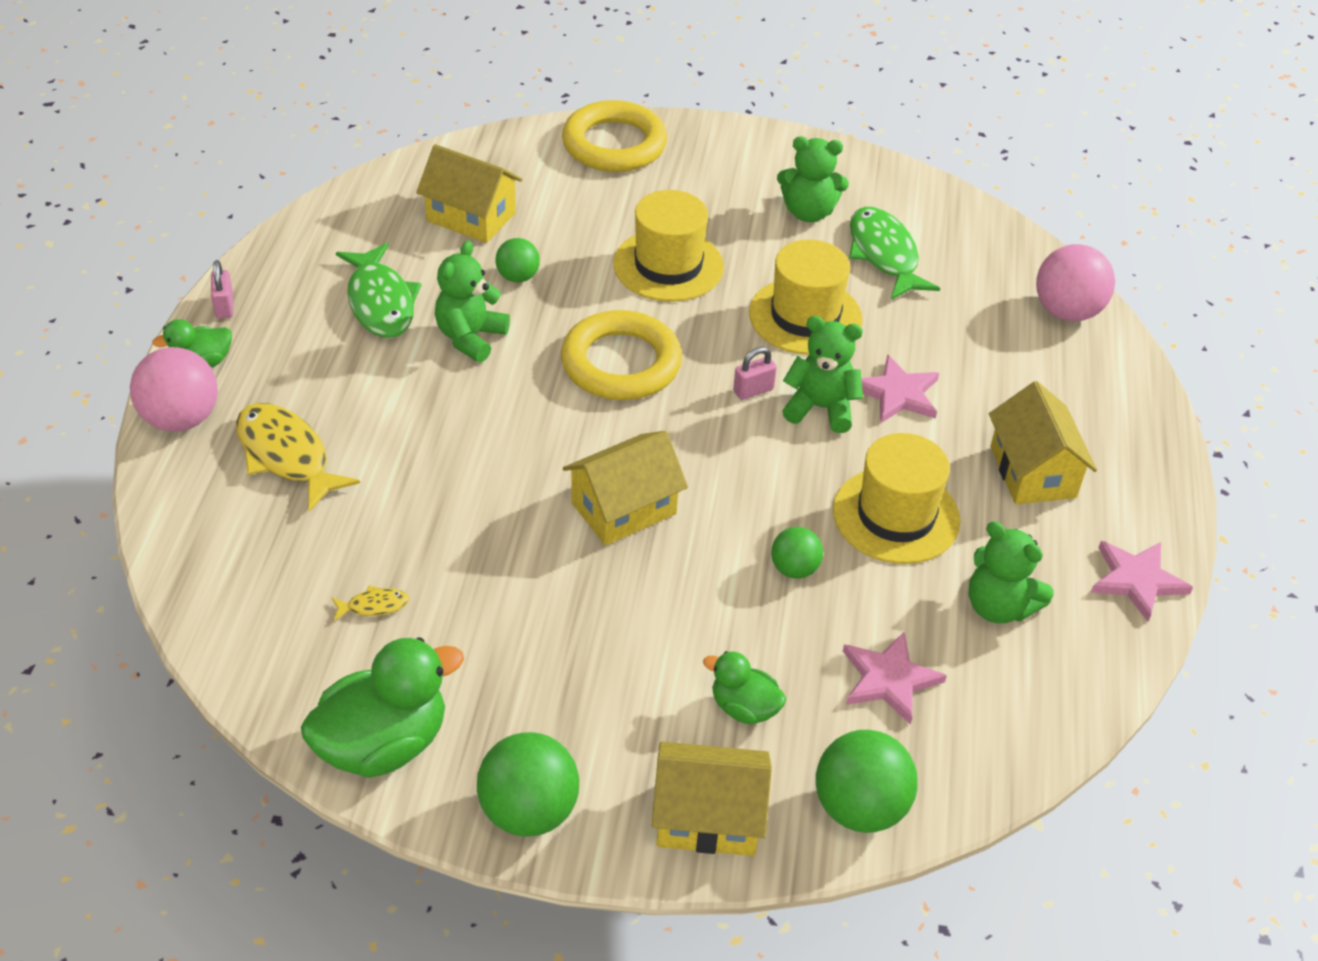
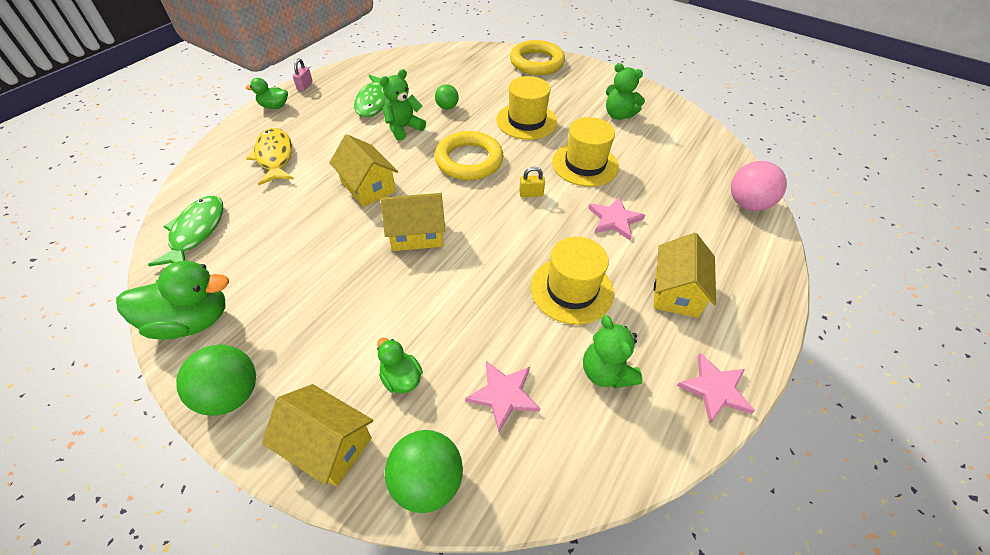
camera: 25 degrees right, 5 degrees up
pink ball [130,347,218,432] -> none
yellow fish [331,585,409,621] -> none
yellow house [416,144,523,243] -> yellow house moved to [329,134,398,207]
pink padlock [733,347,777,400] -> yellow padlock [519,167,545,197]
green ball [771,527,823,579] -> none
green teddy bear [782,316,863,433] -> none
green fish [849,207,940,300] -> green fish moved to [148,196,223,266]

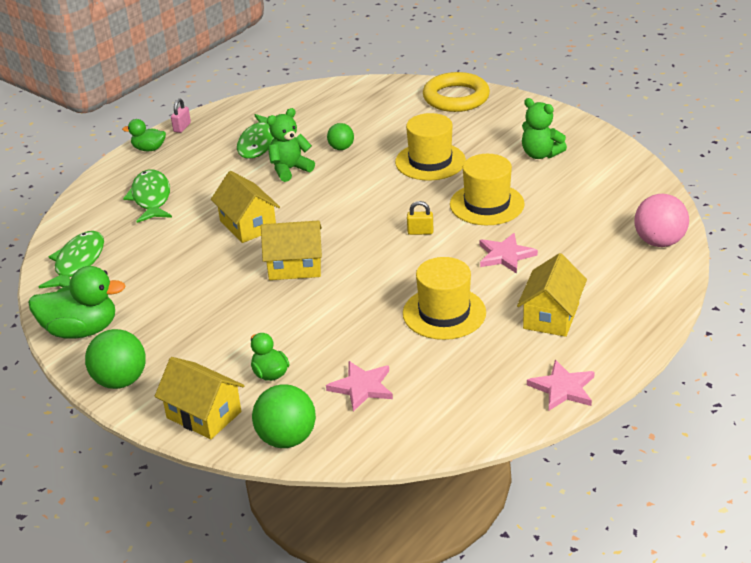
camera: 10 degrees right, 15 degrees down
yellow fish [246,128,294,185] -> green fish [123,169,172,223]
yellow ring [435,131,503,180] -> none
green teddy bear [583,315,642,389] -> none

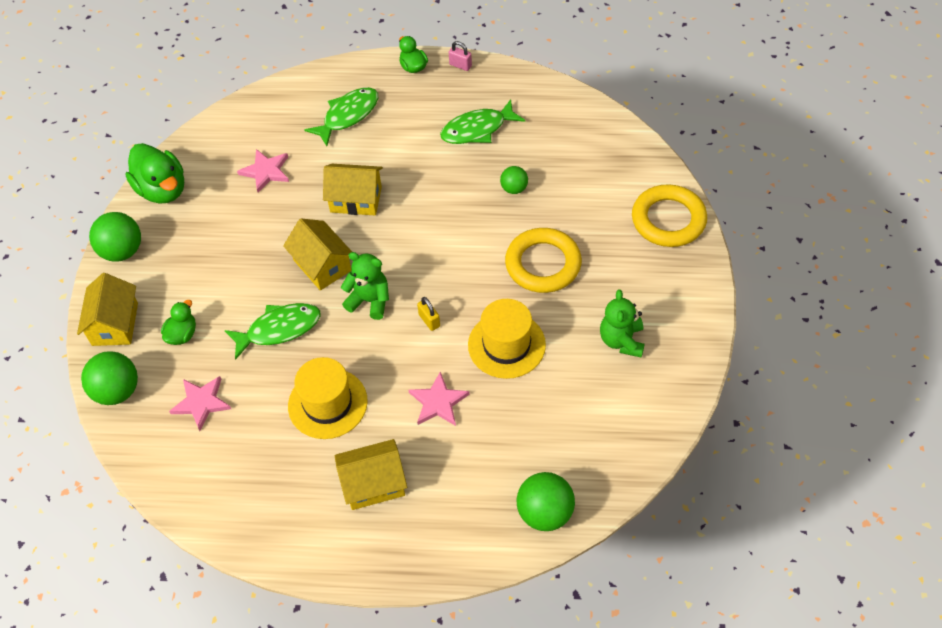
camera: 55 degrees right, 20 degrees up
green fish [39,231,104,288] -> green fish moved to [224,303,321,360]
pink padlock [171,98,191,133] -> pink padlock turned 45 degrees clockwise [449,41,472,71]
yellow house [211,171,280,243] -> yellow house turned 75 degrees clockwise [323,164,383,215]
green teddy bear [267,108,315,182] -> green teddy bear moved to [341,252,389,320]
yellow hat [395,113,466,180] -> yellow ring [505,228,582,293]
pink star [527,360,595,411] -> pink star moved to [237,149,289,193]
pink ball [634,194,689,247] -> green ball [516,472,575,531]

